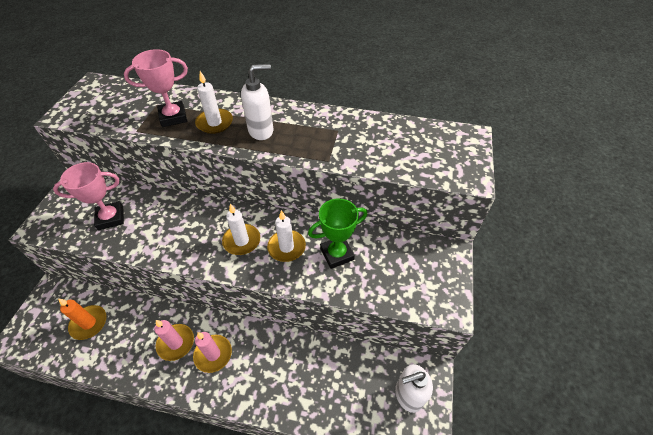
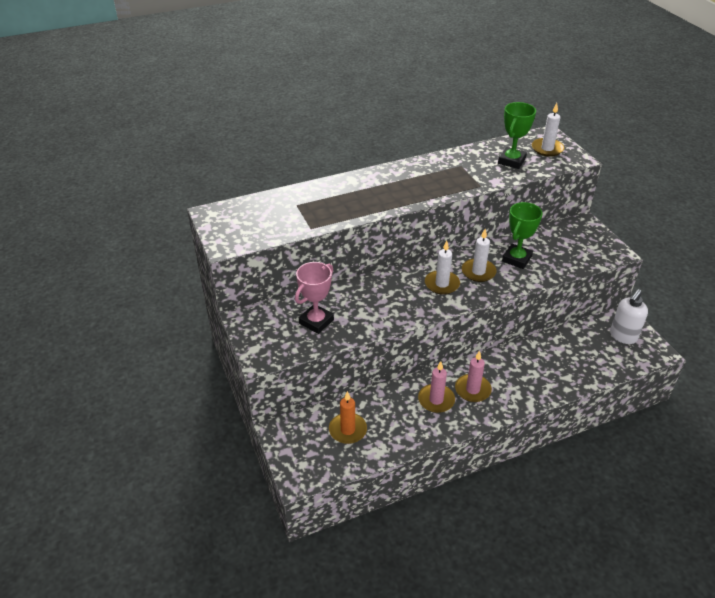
camera: 35 degrees left, 10 degrees down
pink trophy [124,49,188,127] -> none
white candle [195,71,233,134] -> white candle moved to [532,103,564,157]
white soap dispenser [241,64,273,140] -> none
none -> green trophy [498,102,536,169]

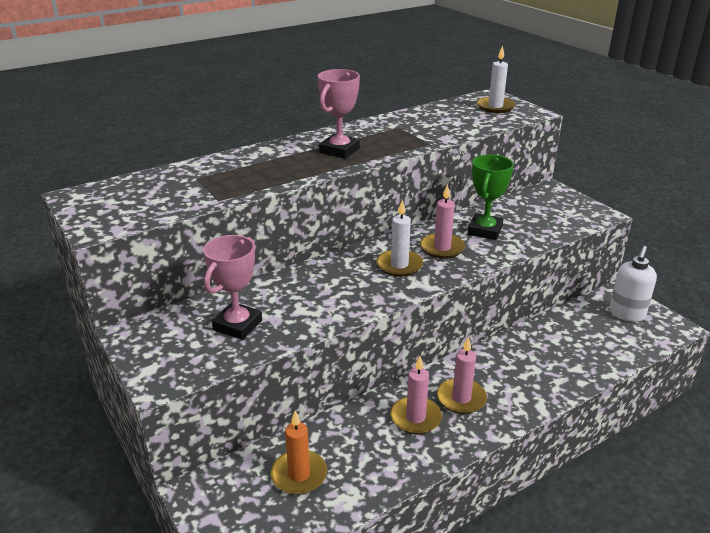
camera: 10 degrees left, 10 degrees down
white candle [462,229,497,282] -> pink candle [420,184,465,259]
green trophy [498,102,536,169] -> none
none -> pink trophy [318,69,360,159]

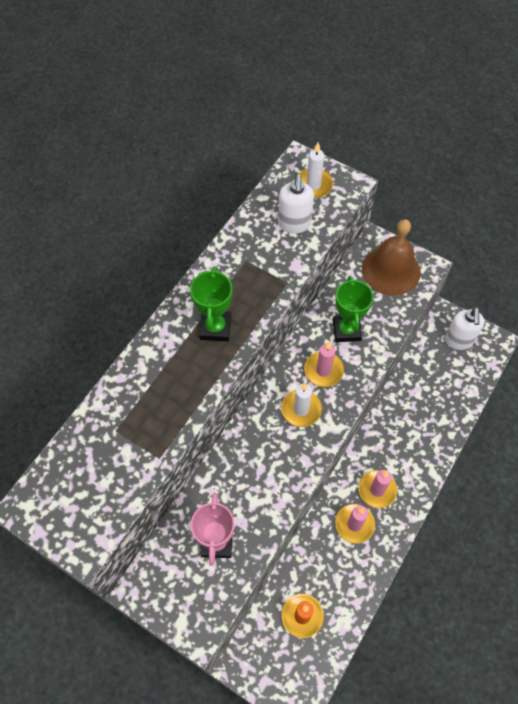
camera: 25 degrees left, 30 degrees up
pink trophy [318,69,360,159] -> green trophy [190,266,232,341]
none -> white soap dispenser [278,174,314,234]
none -> brown bell [362,219,421,296]

